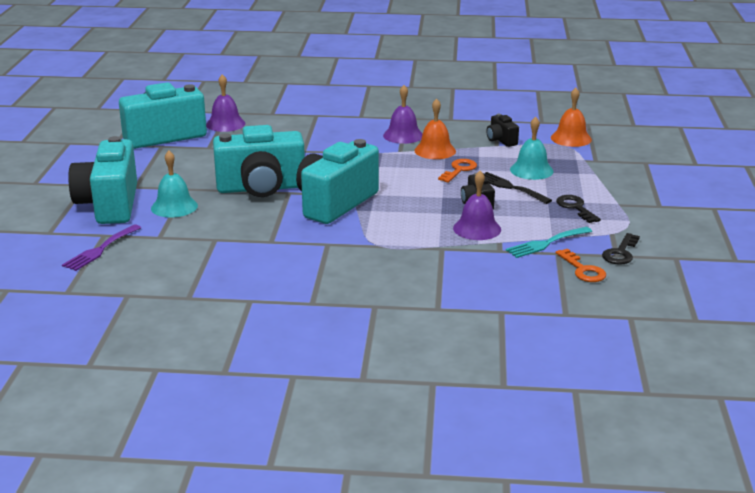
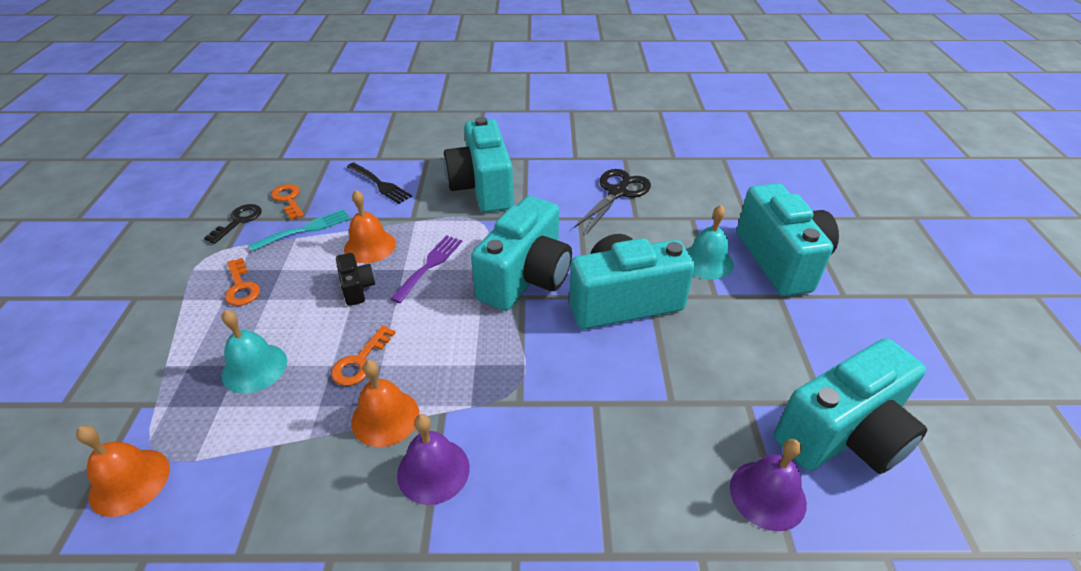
camera: 175 degrees right, 15 degrees up
purple fork [62,224,141,271] -> purple fork moved to [391,235,462,303]
purple bell [453,171,501,240] -> orange bell [344,190,396,263]
black fork [483,172,552,204] -> black fork moved to [347,163,412,204]
black camera [486,114,519,147] -> none
black key [556,195,601,223] -> orange key [225,258,260,306]
none -> turquoise camera [444,117,514,213]
none -> black scissors [574,169,651,234]

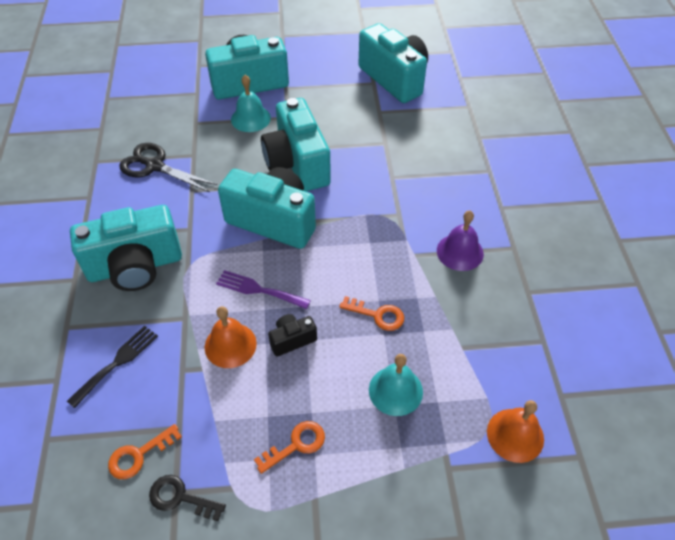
camera: 95 degrees left, 10 degrees up
turquoise fork [249,209,351,252] -> none
orange bell [351,360,419,447] -> none
purple bell [730,439,807,531] -> none

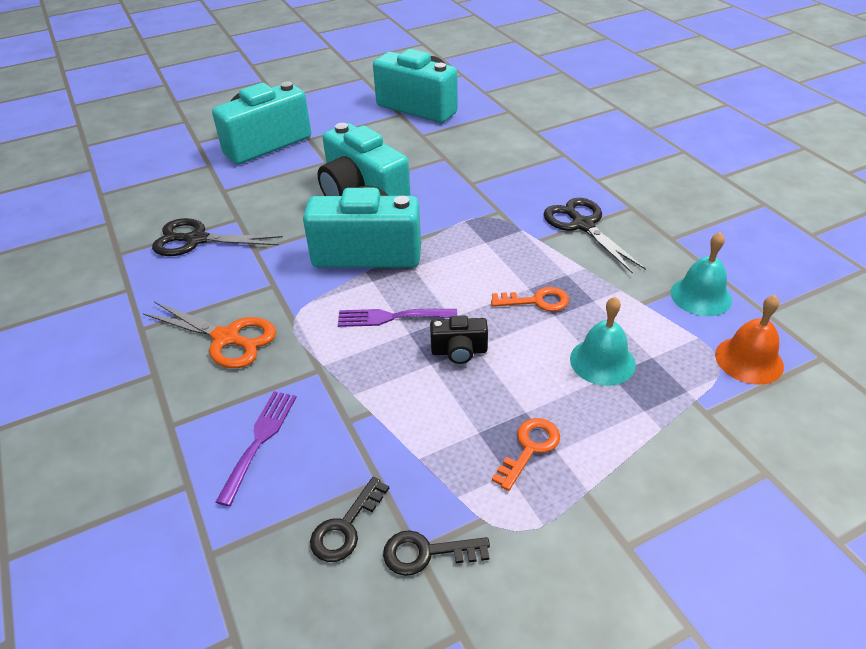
camera: 20 degrees left, 10 degrees down
black fork [67,326,158,408] -> purple fork [216,391,297,506]
turquoise camera [70,205,182,291] -> orange scissors [143,301,276,368]
orange key [108,424,182,479] -> black key [310,477,389,562]
orange bell [205,306,257,368] -> none
turquoise bell [231,75,271,132] -> turquoise bell moved to [671,232,732,316]
black camera [268,314,317,357] -> black camera turned 135 degrees counterclockwise [430,316,488,364]
purple bell [437,210,484,271] -> black scissors [544,198,646,274]

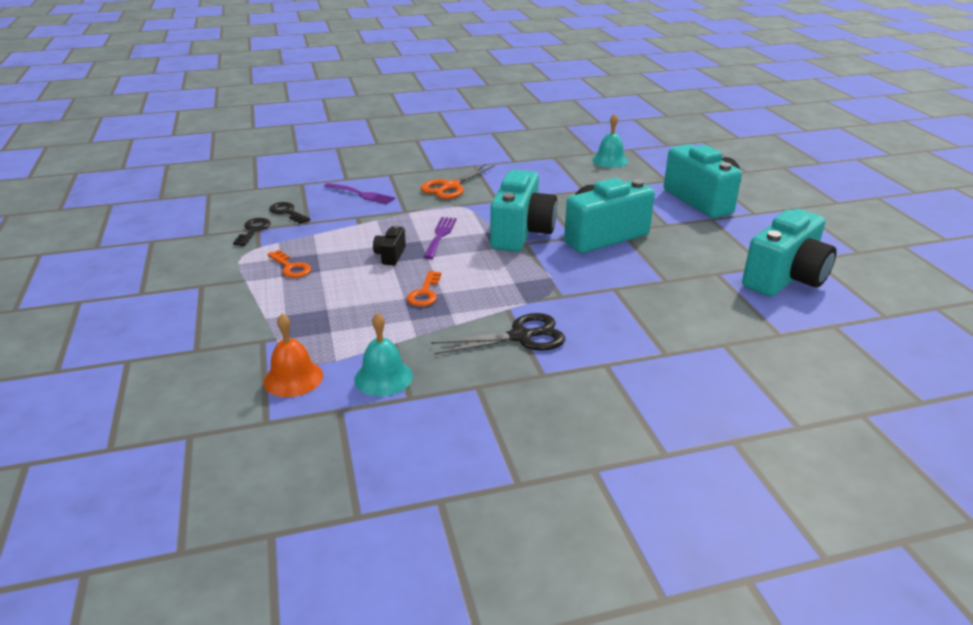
camera: 100 degrees right, 10 degrees down
black scissors [152,218,283,256] -> none
turquoise bell [570,297,636,386] -> turquoise bell moved to [592,114,628,168]

